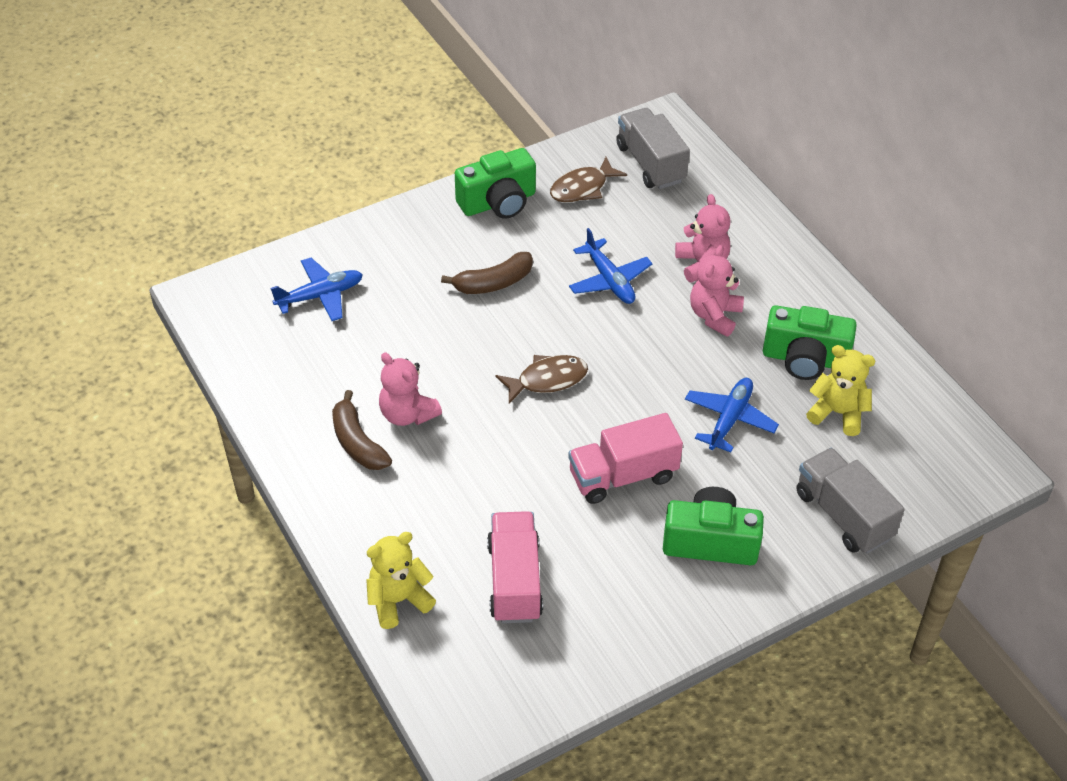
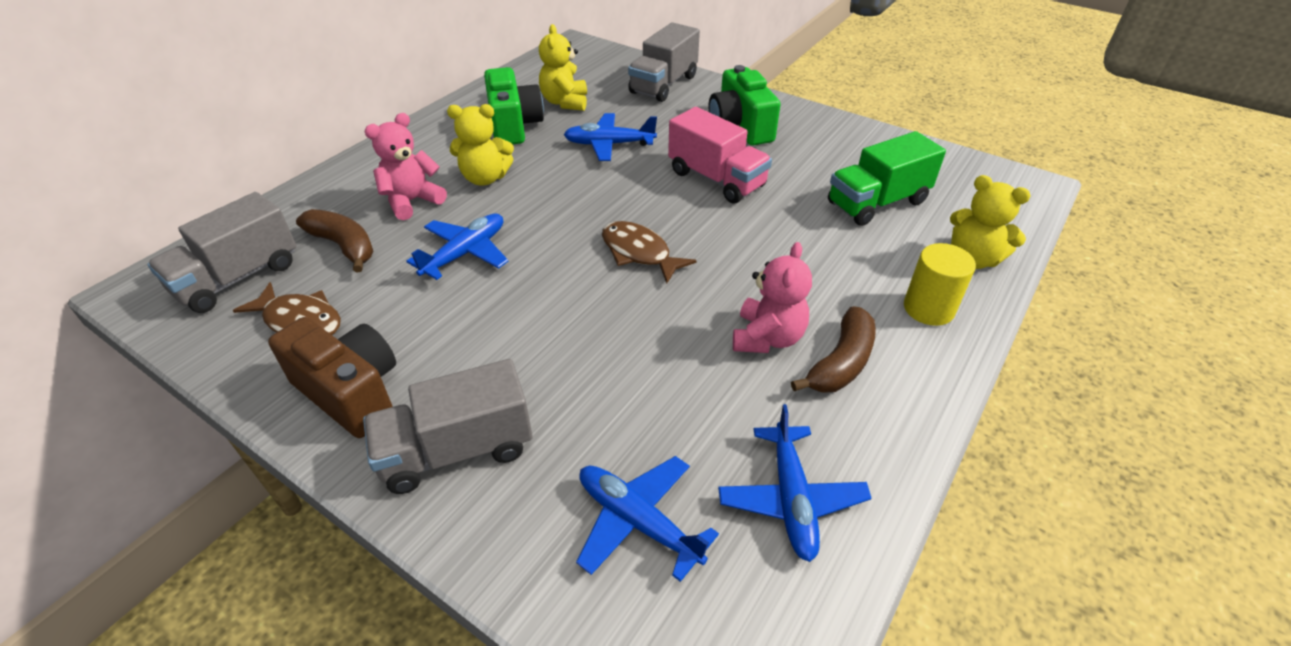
camera: 115 degrees left, 5 degrees down
brown banana [441,252,533,294] -> brown banana moved to [296,209,373,273]
green camera [455,148,536,219] -> brown camera [268,317,396,438]
pink truck [487,511,543,623] -> green truck [828,131,946,226]
pink teddy bear [690,245,744,337] -> yellow teddy bear [447,104,514,186]
none -> grey truck [363,359,533,494]
none -> blue plane [718,404,872,562]
none -> yellow cylinder [904,243,976,326]

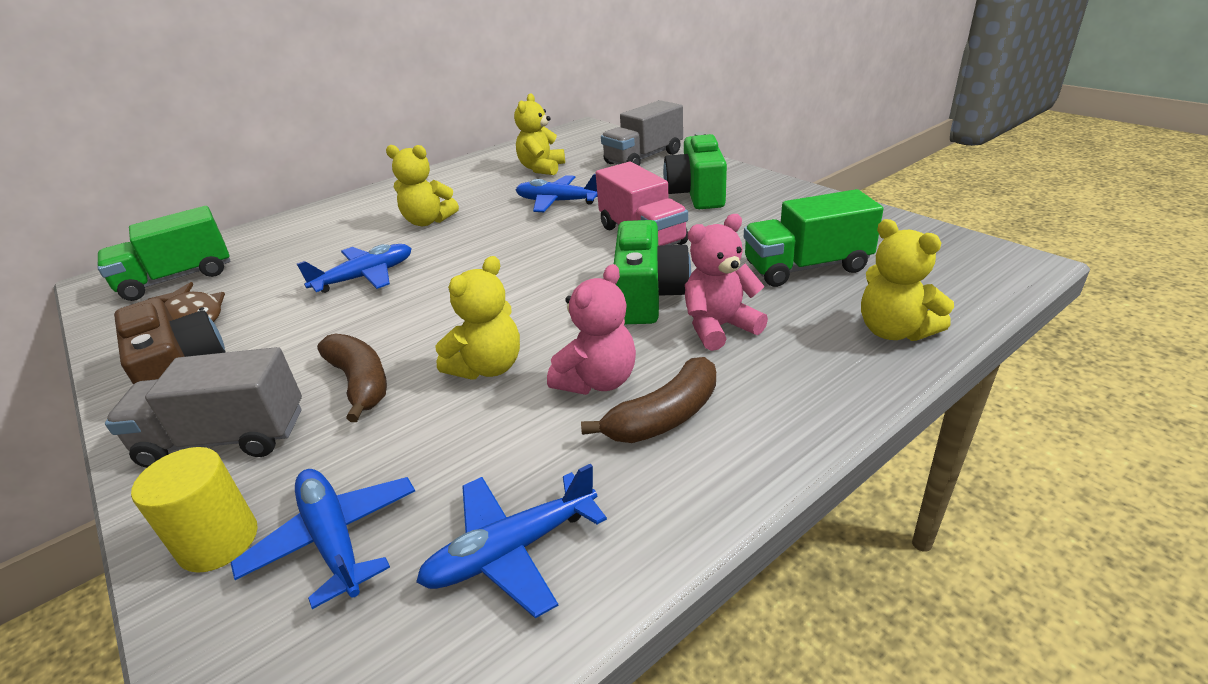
camera: 20 degrees right, 10 degrees down
grey truck [147,192,296,313] -> green truck [97,206,231,301]
brown banana [296,209,373,273] -> brown banana moved to [317,334,387,422]
pink teddy bear [364,113,447,220] -> pink teddy bear moved to [685,214,768,351]
green camera [484,67,544,145] -> green camera moved to [614,220,691,324]
brown fish [602,221,697,283] -> none
blue plane [718,404,872,562] -> blue plane turned 45 degrees clockwise [416,463,607,618]
yellow cylinder [904,243,976,326] -> yellow cylinder moved to [131,447,258,573]
none -> yellow teddy bear [435,256,520,380]

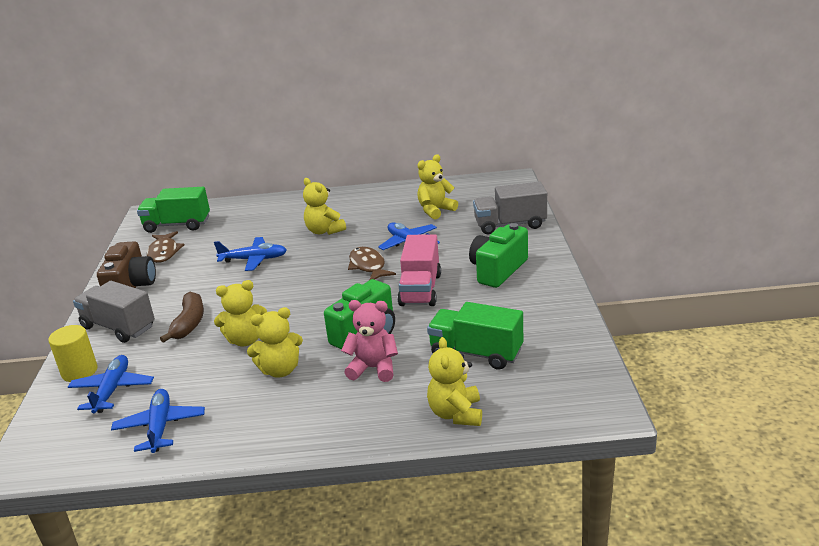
camera: 35 degrees right, 5 degrees down
blue plane [416,463,607,618] -> blue plane turned 75 degrees clockwise [111,389,205,453]
pink teddy bear [547,264,636,395] -> yellow teddy bear [247,307,303,378]
brown banana [581,357,716,443] -> none
none -> brown fish [348,247,396,280]

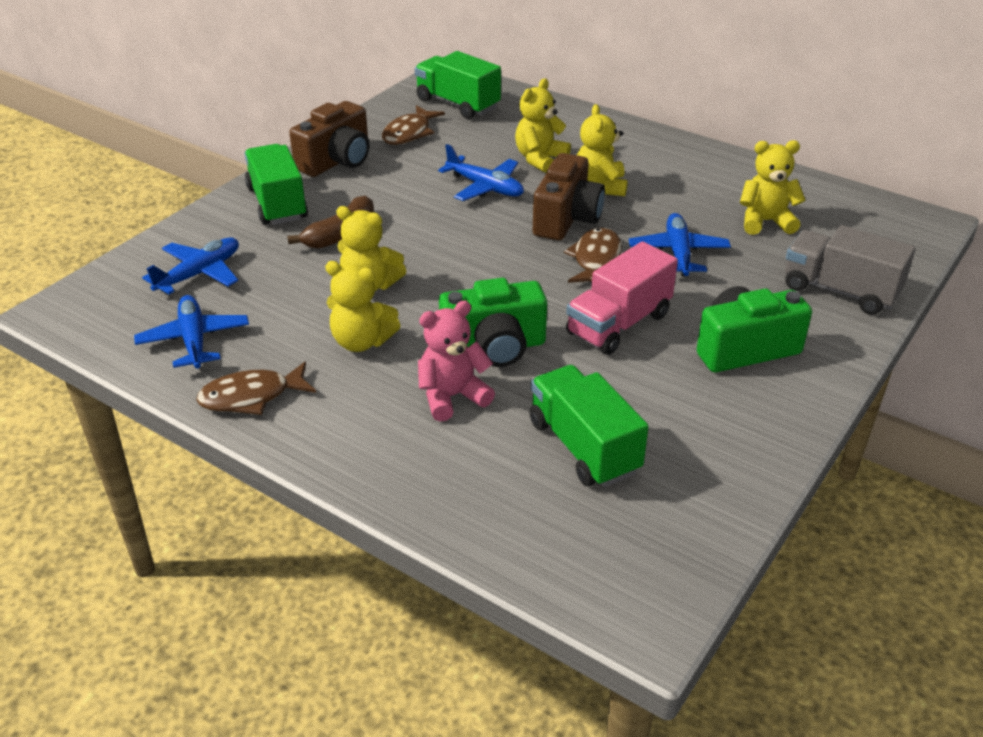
camera: 35 degrees right, 10 degrees up
yellow cylinder [48,325,97,382] -> none
grey truck [73,281,155,343] -> green truck [244,144,308,225]
blue plane [111,389,205,453] -> blue plane turned 45 degrees counterclockwise [134,295,249,369]
pink teddy bear [341,300,398,382] -> pink teddy bear turned 75 degrees counterclockwise [418,300,495,422]
yellow teddy bear [427,337,482,426] -> yellow teddy bear moved to [515,78,571,173]
none -> brown fish [196,362,316,415]
none -> brown camera [533,153,605,240]

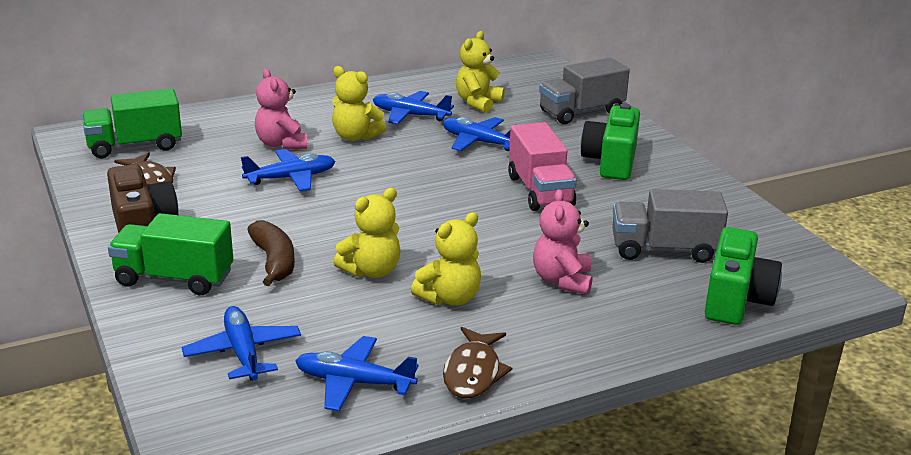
camera: 60 degrees left, 10 degrees down
green camera [439,278,547,367] -> green camera moved to [705,227,782,325]
yellow teddy bear [515,78,571,173] -> pink teddy bear [255,69,307,150]
green truck [529,365,649,487] -> grey truck [612,189,728,263]
brown camera [533,153,605,240] -> none
brown fish [564,228,622,283] -> none
none -> blue plane [373,91,454,124]

